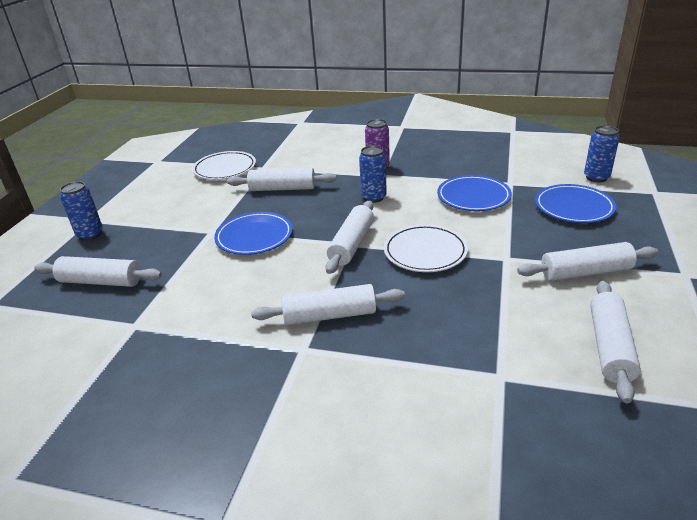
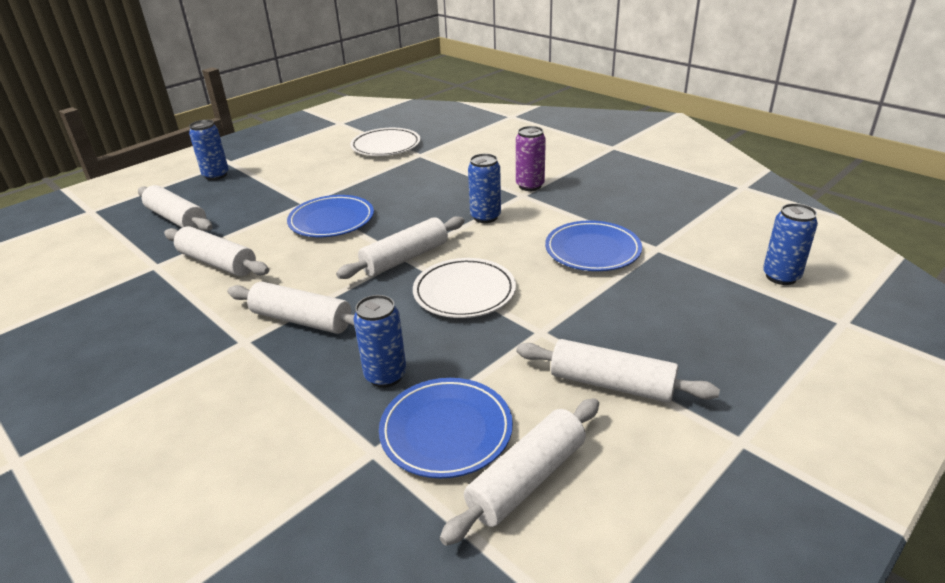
camera: 30 degrees right, 0 degrees up
white rolling pin [227,168,336,191] -> white rolling pin moved to [164,226,269,276]
blue plate [535,184,616,223] -> blue plate moved to [379,378,513,478]
none -> blue can [354,295,406,388]

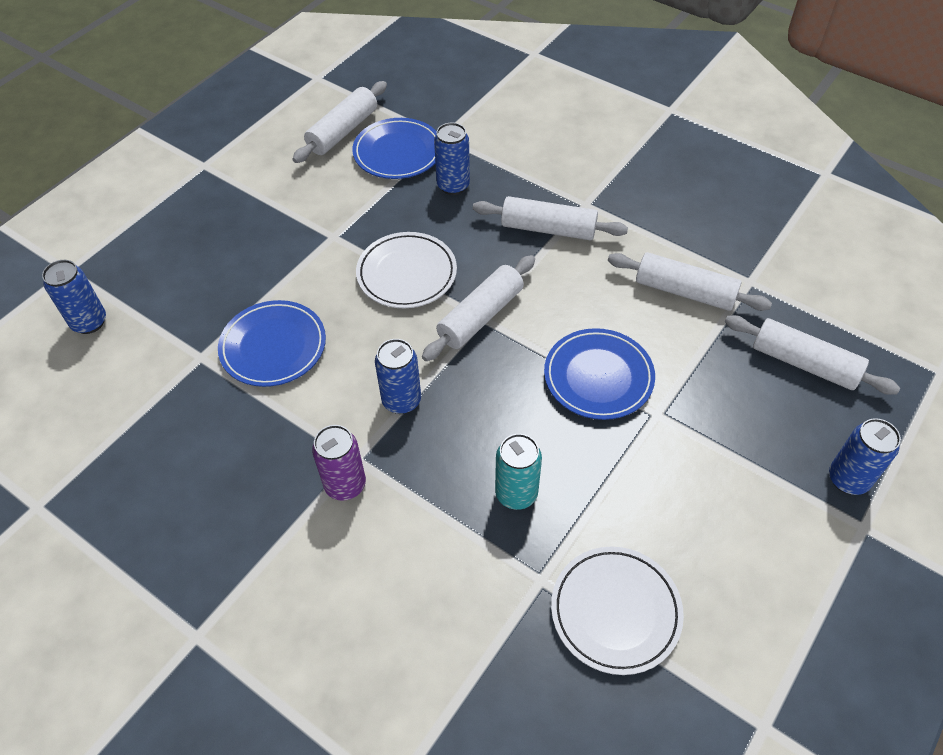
camera: 170 degrees right, 20 degrees up
white rolling pin [516,339,720,403] -> none
none -> turquoise can [495,434,542,510]

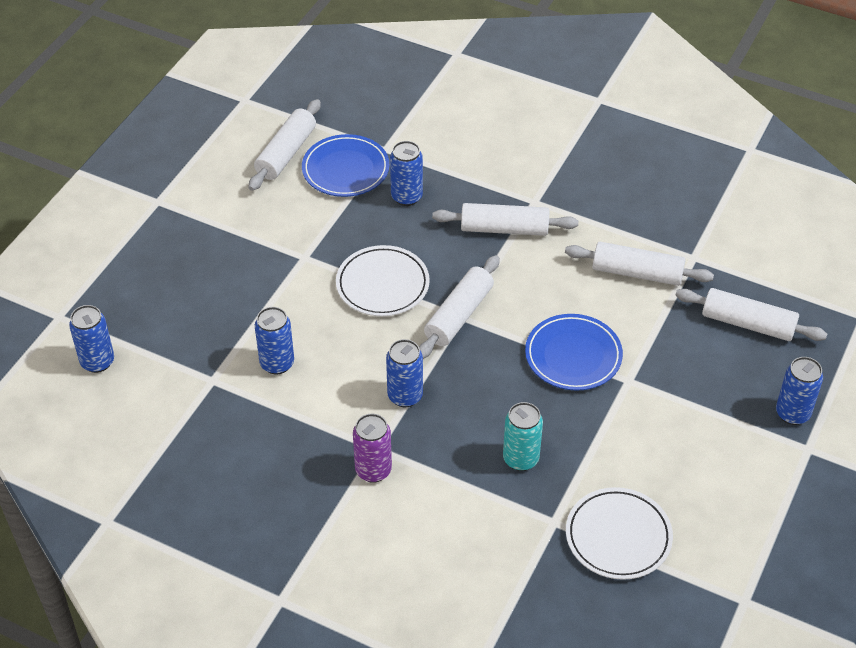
camera: 10 degrees left, 5 degrees down
blue plate [218,300,326,387] -> blue can [255,307,294,375]

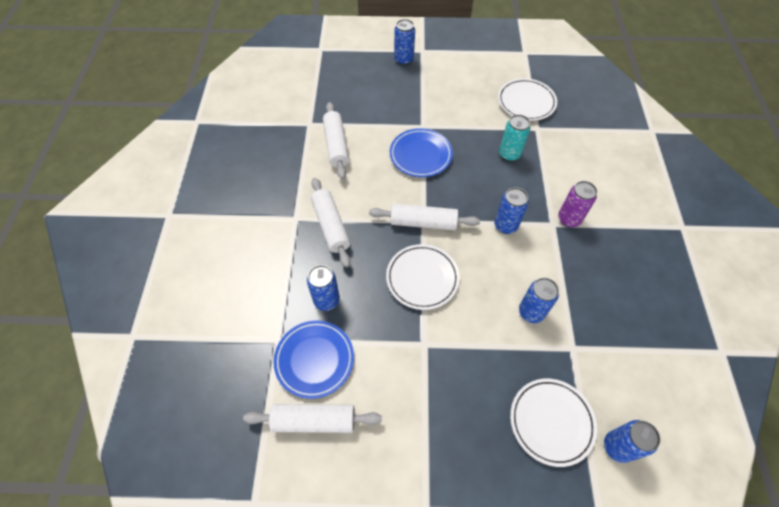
camera: 115 degrees left, 10 degrees up
white rolling pin [675,288,827,341] -> none
none -> white plate [510,379,597,467]

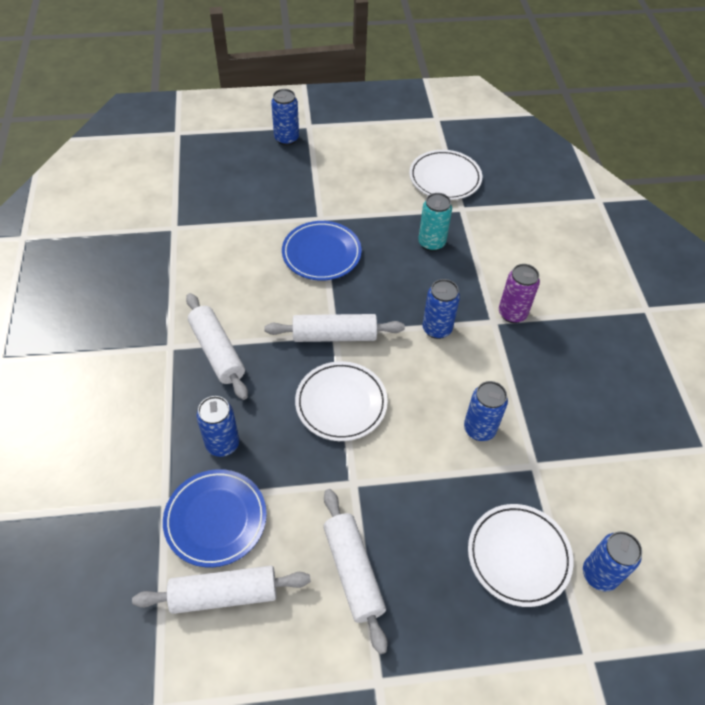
camera: 10 degrees left, 5 degrees down
white rolling pin [323,102,349,179] -> white rolling pin moved to [323,489,388,654]

